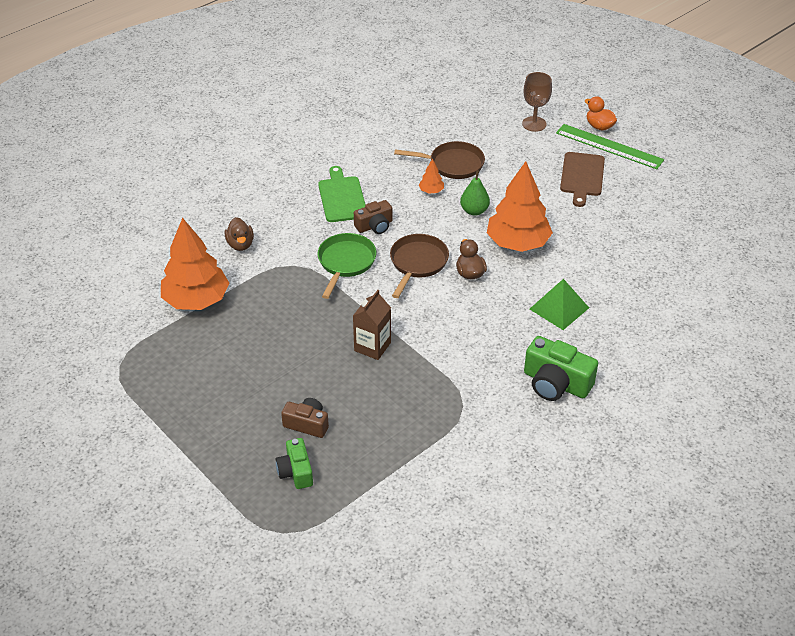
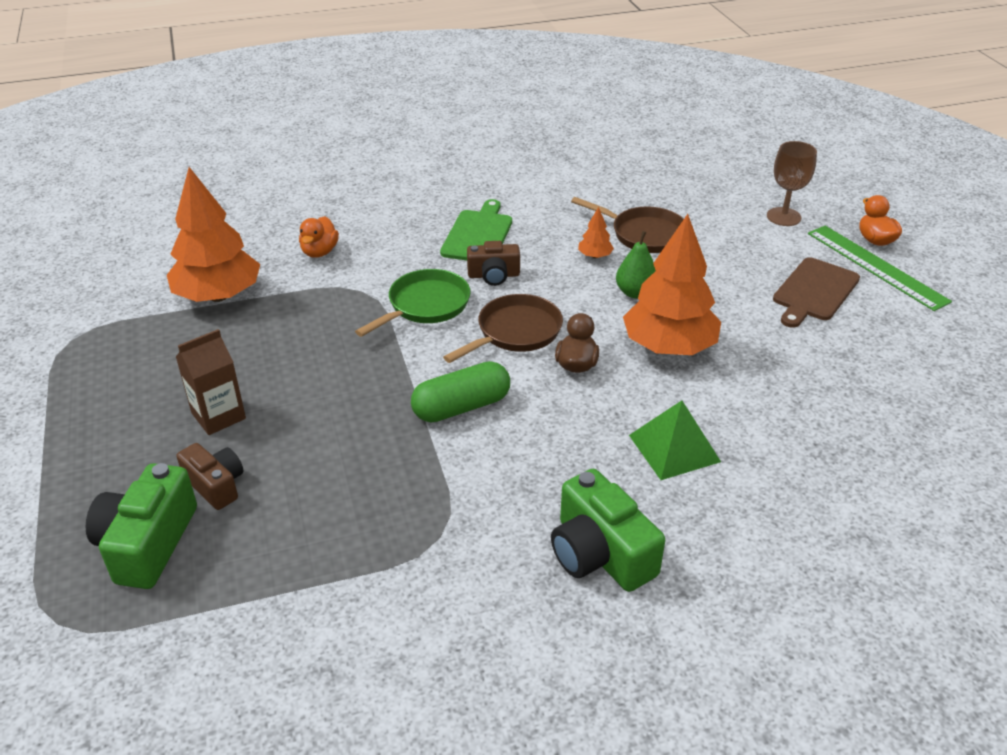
camera: 25 degrees right, 5 degrees down
brown duck [225,217,254,251] -> orange duck [299,216,339,258]
green camera [276,438,313,489] -> green camera [86,463,197,589], size x1.60
brown carton [353,290,391,360] -> brown carton moved to [176,329,246,435]
none -> green capsule [411,361,510,422]

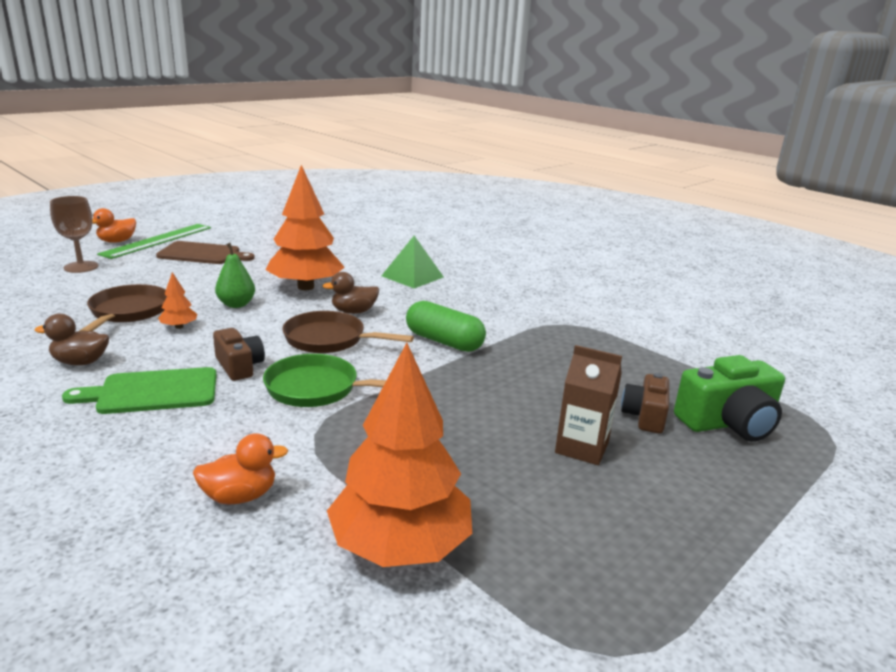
camera: 120 degrees left, 15 degrees down
green camera [551,469,665,592] -> none
none -> brown duck [35,313,109,365]

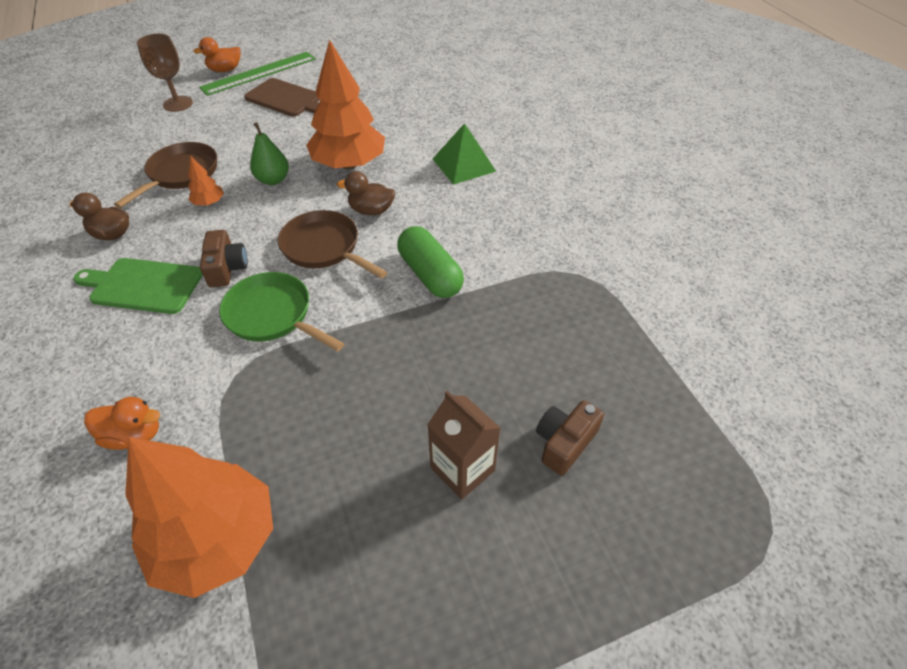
camera: 25 degrees right, 25 degrees up
green camera [674,355,785,442] -> none

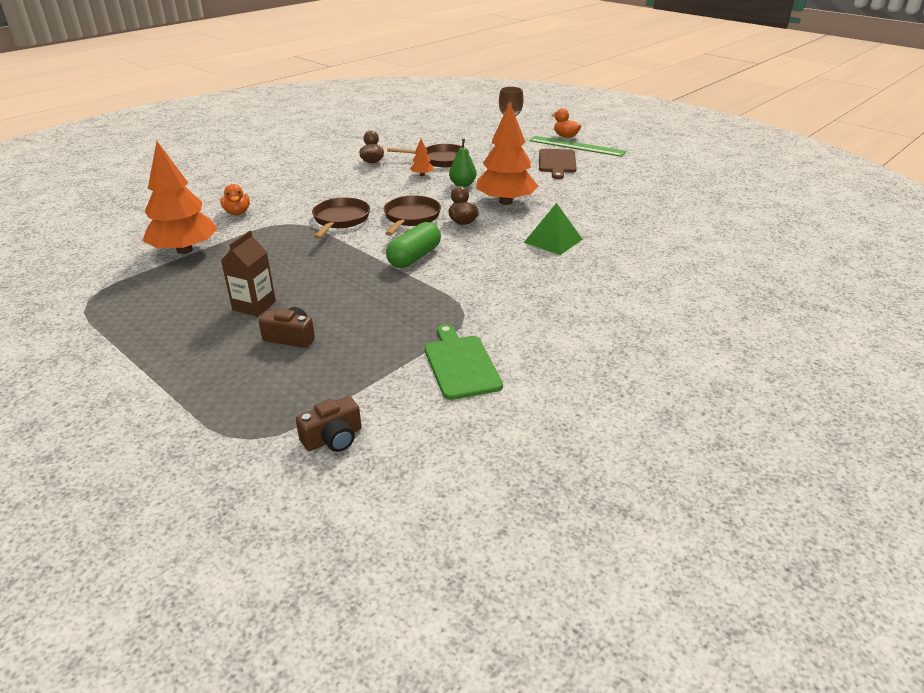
camera: 65 degrees right, 15 degrees down
green cutting board [73,258,203,314] -> green cutting board moved to [424,324,503,400]
brown camera [200,230,248,287] -> brown camera moved to [296,396,361,452]
green pan [219,272,344,351] -> brown pan [312,197,370,239]

